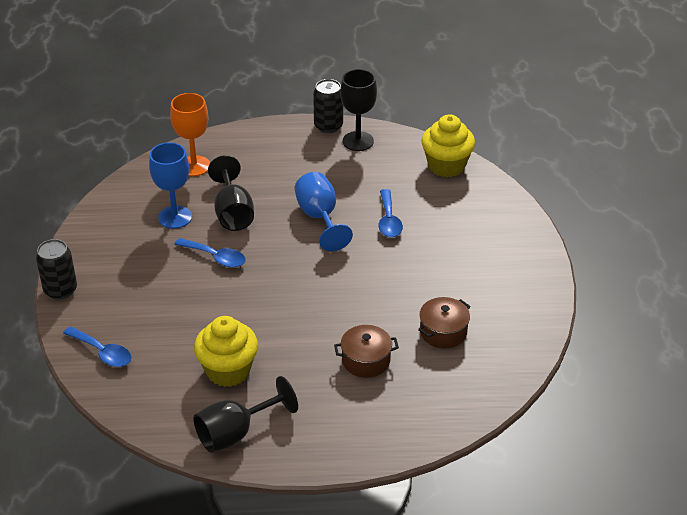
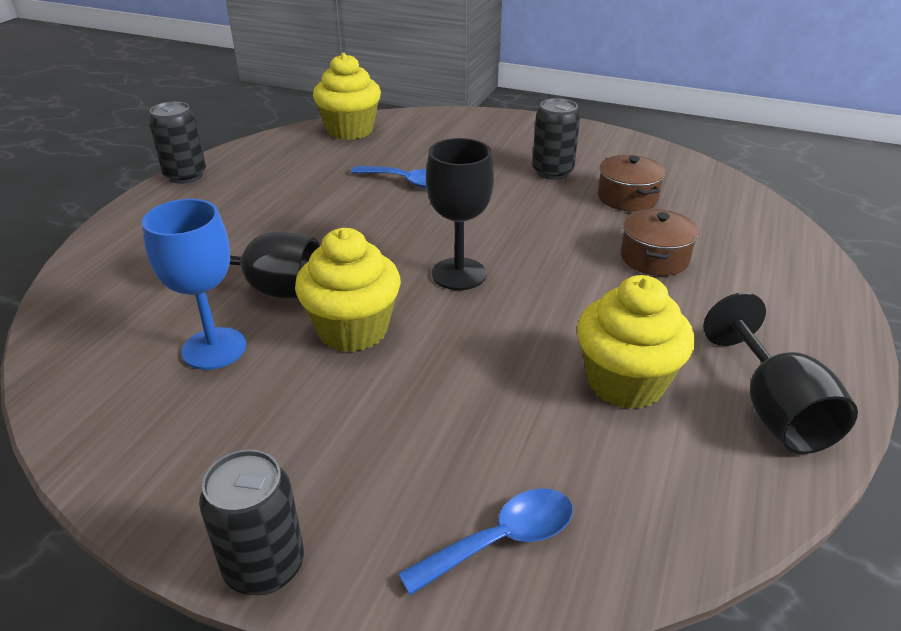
camera: 65 degrees left, 5 degrees down
orange goblet [170,93,210,176] -> none
blue spoon [174,238,246,268] -> yellow cupcake [295,228,401,352]
blue goblet [295,172,353,251] -> none
black goblet [340,69,377,151] -> black goblet moved to [426,138,494,290]
none -> black can [532,98,580,180]

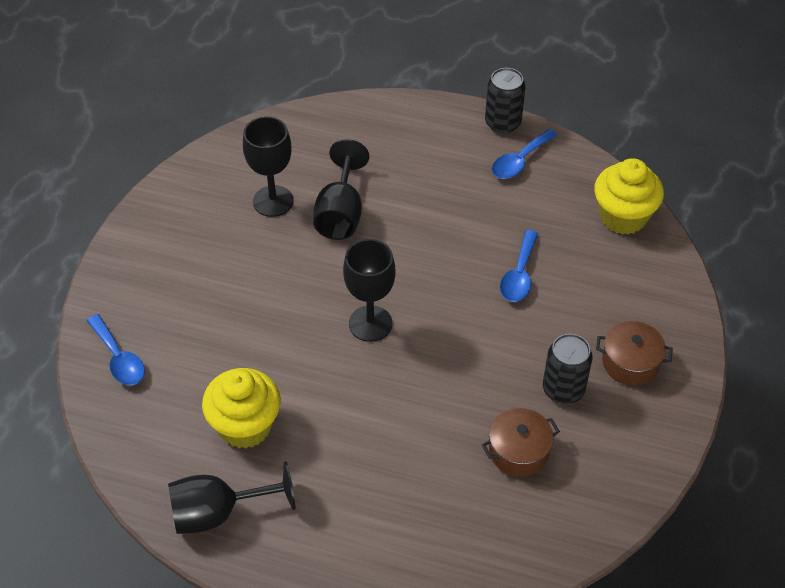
camera: 85 degrees right, 15 degrees up
blue goblet [142,199,246,370] -> black goblet [243,116,293,217]
black can [199,449,304,595] -> none
yellow cupcake [295,228,401,352] -> none
brown pot [621,209,699,276] -> brown pot moved to [596,321,673,386]
none -> blue spoon [492,129,558,179]

